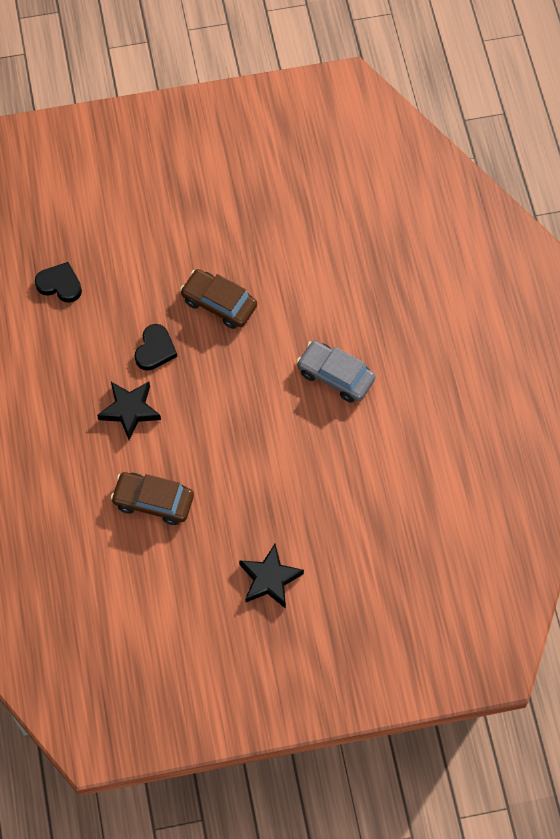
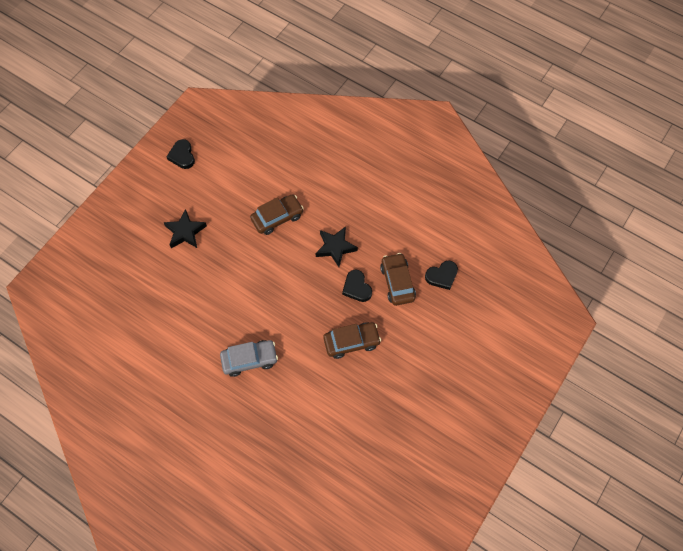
camera: 135 degrees right, 0 degrees up
none -> black heart [167,139,195,169]
none -> brown car [380,253,416,306]

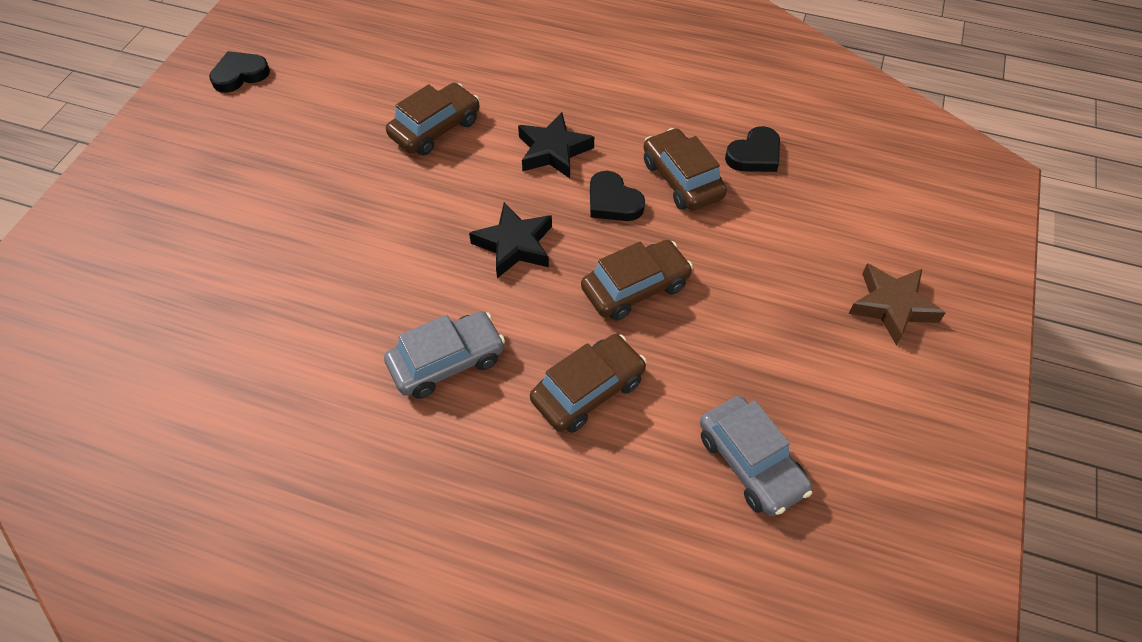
camera: 15 degrees left, 10 degrees down
black star [163,209,207,248] -> black star moved to [469,202,552,278]
black heart [167,139,195,169] -> black heart turned 90 degrees clockwise [209,51,270,93]
none -> brown car [530,334,647,433]
none -> grey car [700,396,812,516]
none -> brown star [848,263,946,345]

